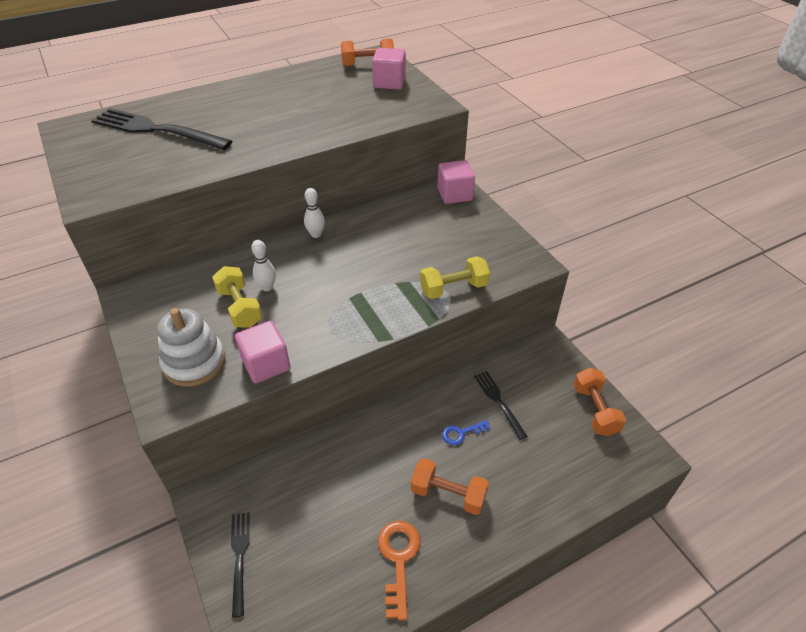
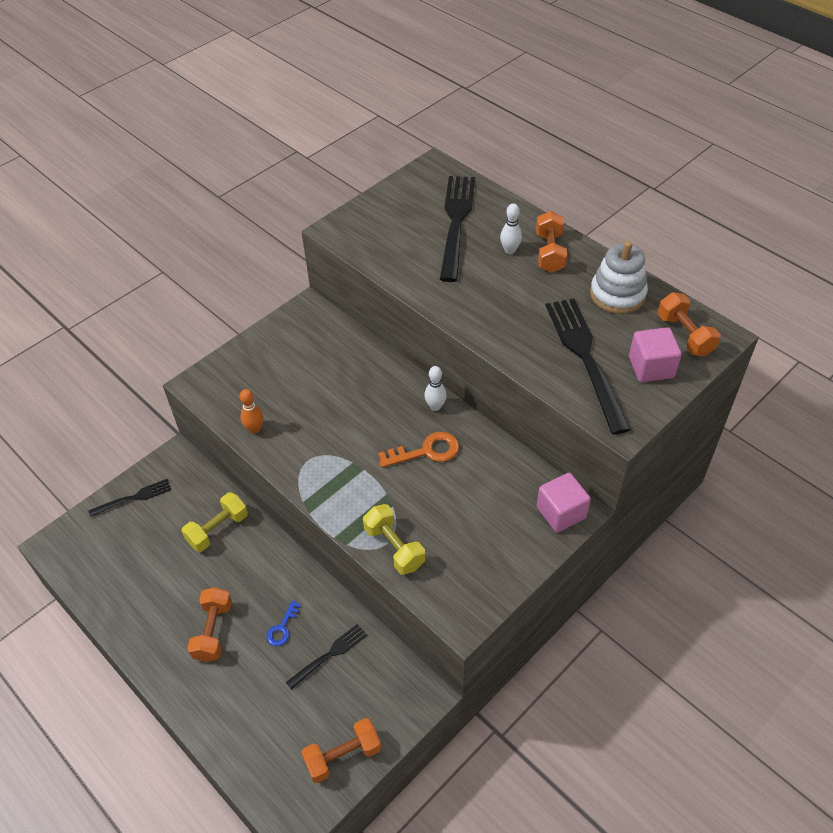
camera: 75 degrees right, 5 degrees up
white stacking toy [157,308,226,387] -> white stacking toy moved to [590,241,648,314]
yellow dumbbell [212,266,262,328] -> yellow dumbbell moved to [182,493,248,552]
pink cube [235,321,291,384] -> orange bowling pin [240,389,263,434]
white bowling pin [251,240,276,291] -> white bowling pin moved to [500,203,522,254]
orange key [378,521,421,621] -> orange key moved to [378,432,459,468]
blue key [442,420,490,445] -> blue key turned 120 degrees counterclockwise [266,600,301,646]
none -> orange dumbbell [536,211,567,272]
none -> black fork [546,299,631,434]

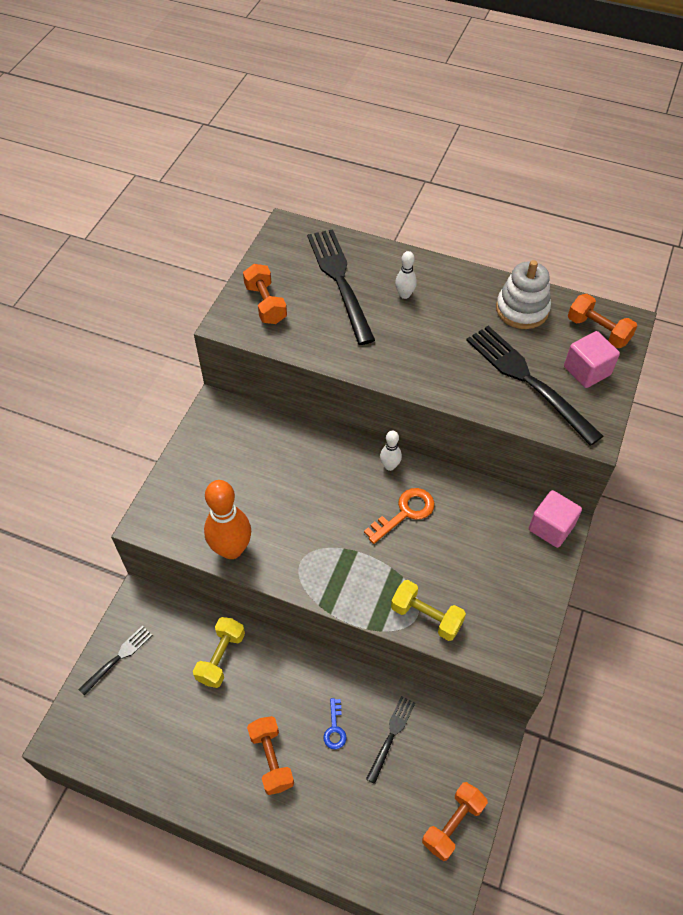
camera: 25 degrees left, 5 degrees up
orange bowling pin [240,389,263,434] -> orange bowling pin [204,480,251,559], size x1.97
orange dumbbell [536,211,567,272] -> orange dumbbell moved to [243,264,287,324]

